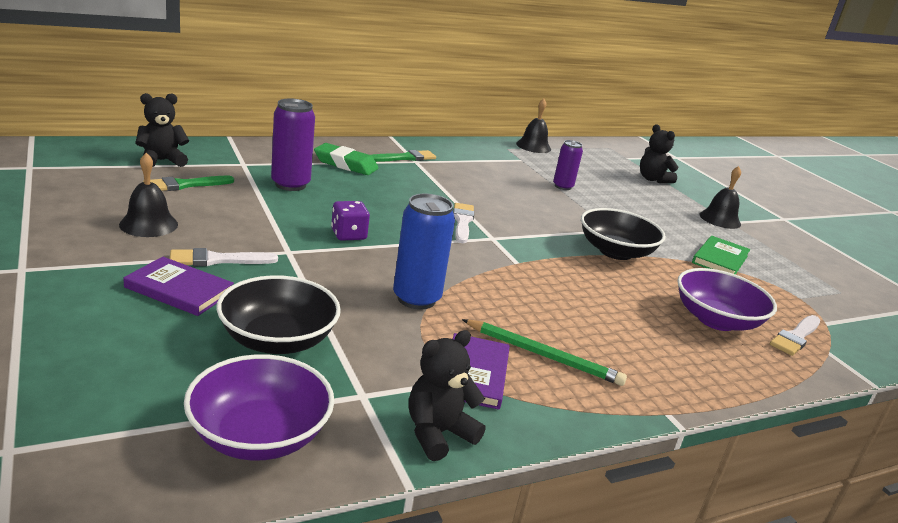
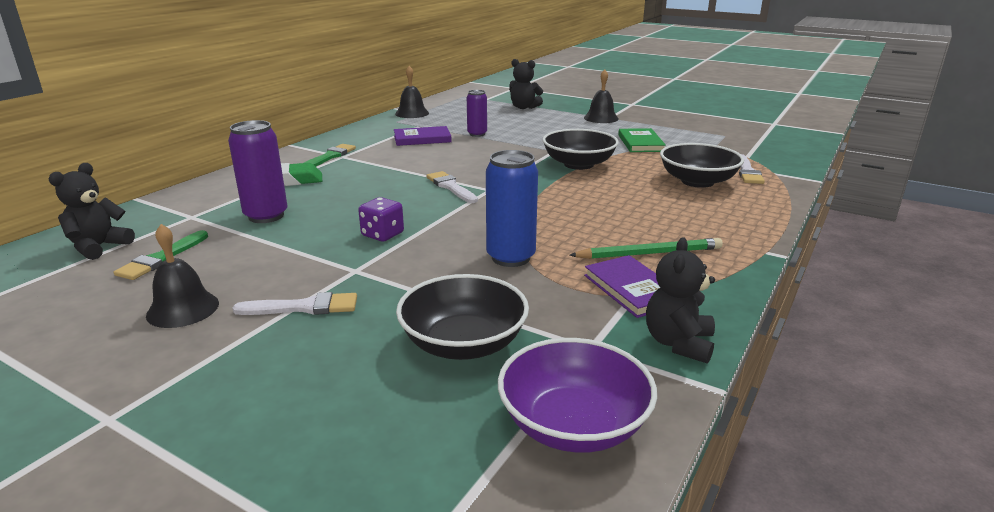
camera: 30 degrees left, 0 degrees up
purple book [124,257,234,316] -> purple book moved to [394,126,452,146]
white brush [170,248,278,266] -> white brush turned 135 degrees counterclockwise [232,292,357,315]
purple bowl [677,268,777,331] -> black bowl [660,143,744,188]

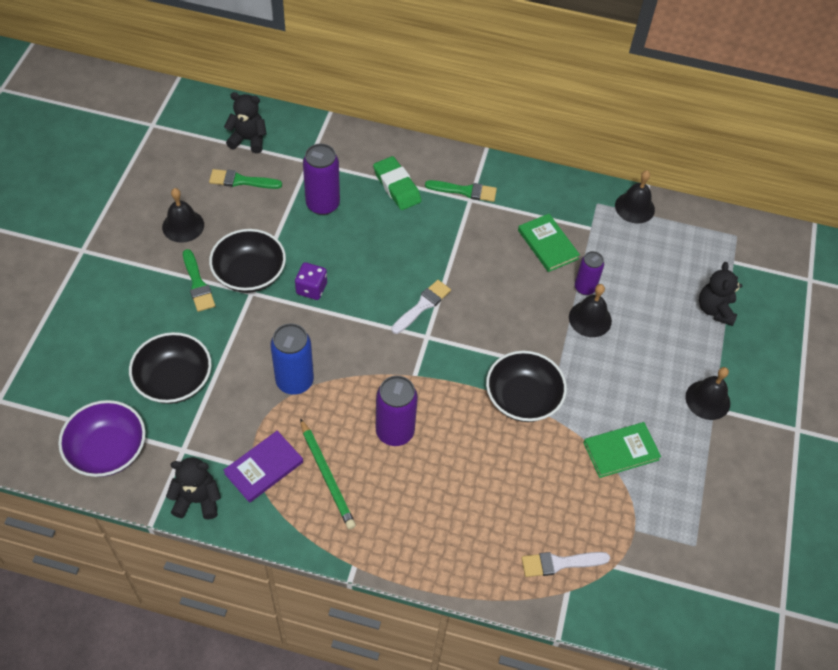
camera: 70 degrees right, 30 degrees up
white brush [232,292,357,315] -> green brush [183,249,215,312]
purple book [394,126,452,146] -> green book [518,214,580,272]
black bowl [660,143,744,188] -> black bowl moved to [209,229,286,293]
none -> purple can [376,376,418,446]
none -> black bell [569,284,612,337]

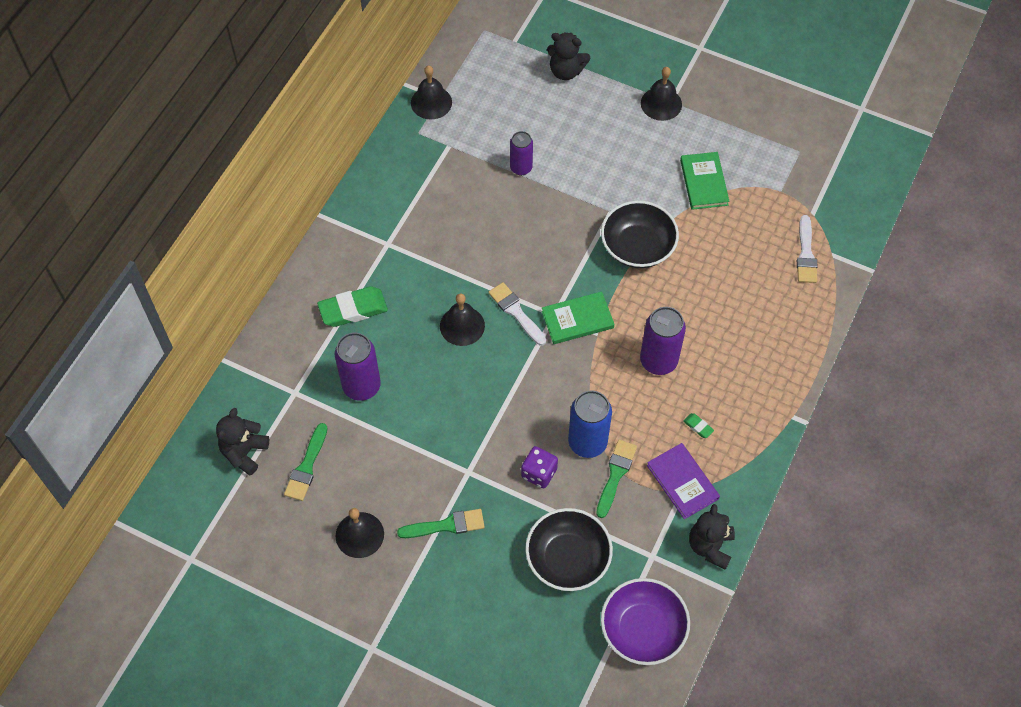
camera: 75 degrees left, 5 degrees up
black bowl [209,229,286,293] -> none
purple dice [295,262,327,300] -> purple dice moved to [521,446,558,489]
green pencil [300,418,356,529] -> green eraser [683,413,714,438]
green brush [425,180,497,202] -> green brush moved to [596,440,637,518]
green book [518,214,580,272] -> green book moved to [542,291,614,344]
black bell [569,284,612,337] -> black bell moved to [440,293,485,346]

